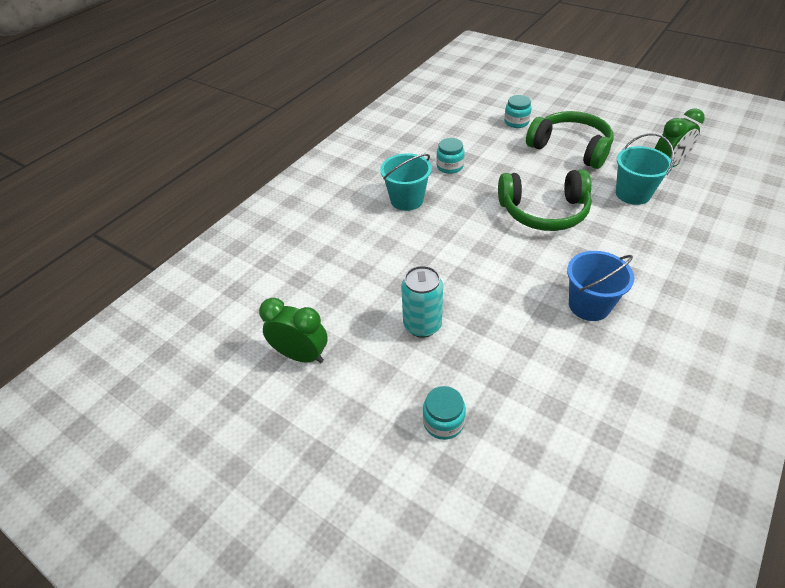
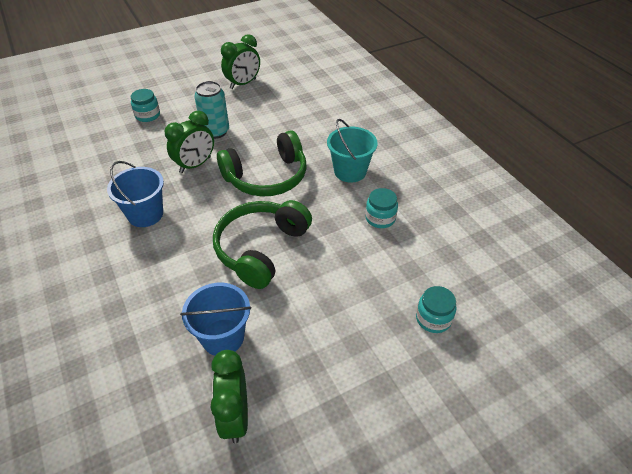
camera: 115 degrees right, 0 degrees up
green headphones [526,111,614,169] -> green headphones moved to [217,130,307,197]
turquoise bucket [616,133,674,205] -> blue bucket [180,283,251,356]
none -> green clock [164,111,214,173]

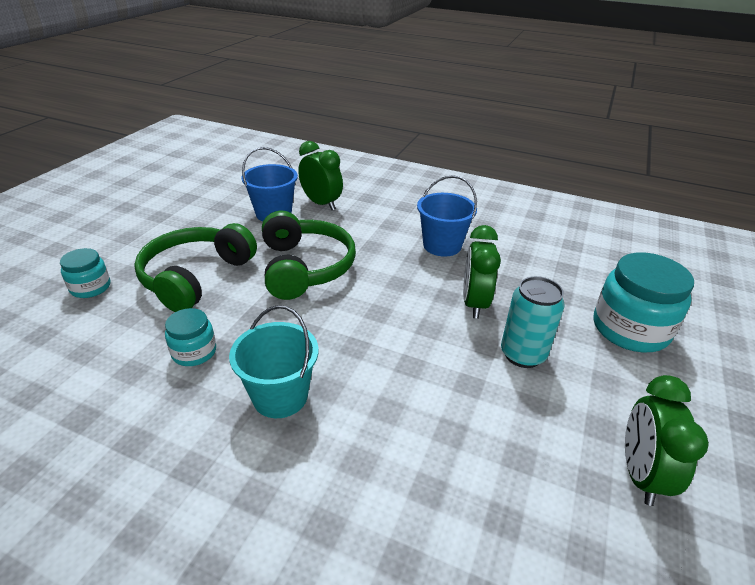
camera: 140 degrees right, 10 degrees down
turquoise jar [131,89,160,122] -> turquoise jar [593,252,694,352], size x1.85
green clock [211,350,248,443] -> green clock moved to [298,141,343,210]
green headphones [217,130,307,197] -> green headphones moved to [134,223,257,312]

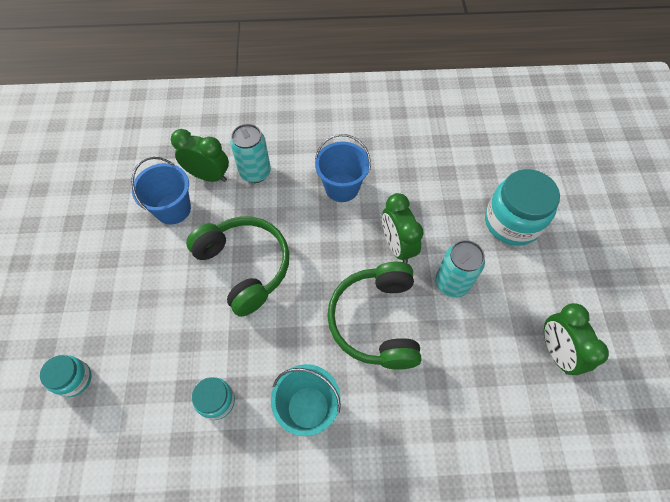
camera: 25 degrees left, 25 degrees up
green headphones [134,223,257,312] -> green headphones moved to [327,262,421,370]
none -> turquoise can [230,124,271,183]

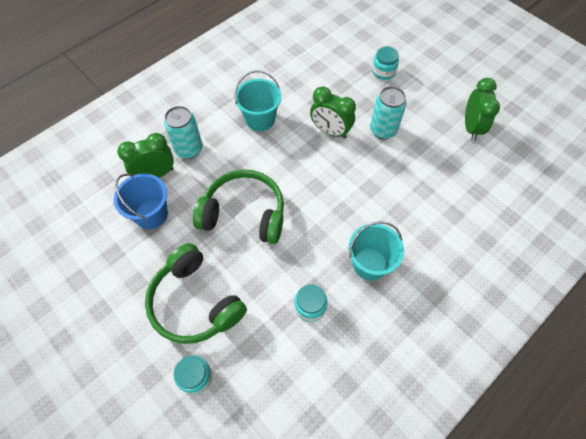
camera: 40 degrees left, 0 degrees up
blue bucket [315,134,371,202] -> turquoise bucket [234,70,281,131]
green headphones [327,262,421,370] -> green headphones moved to [145,243,247,344]
turquoise jar [485,169,560,246] -> turquoise jar [372,46,399,80], size x0.54
green clock [544,303,609,375] -> green clock turned 120 degrees counterclockwise [465,78,500,141]

